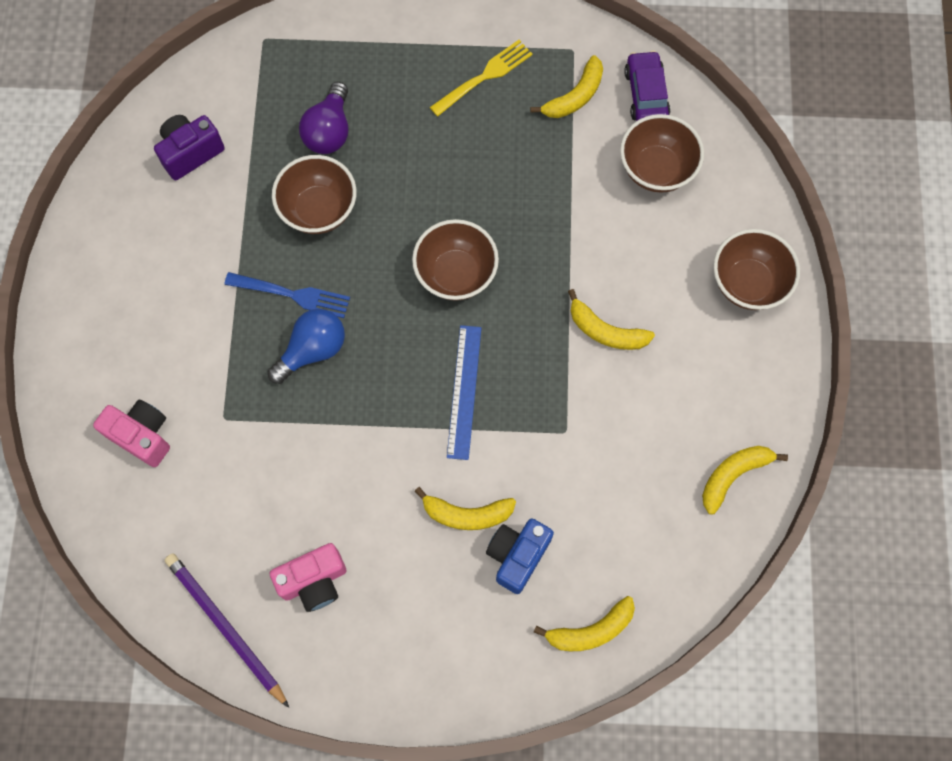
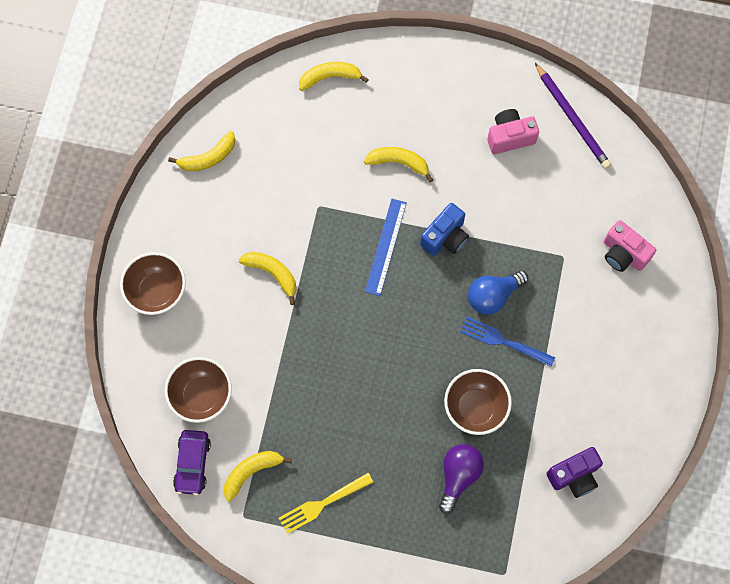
camera: 170 degrees left, 0 degrees up
brown bowl [412,219,499,301] -> none
blue camera [486,519,554,594] -> blue camera moved to [420,203,469,256]

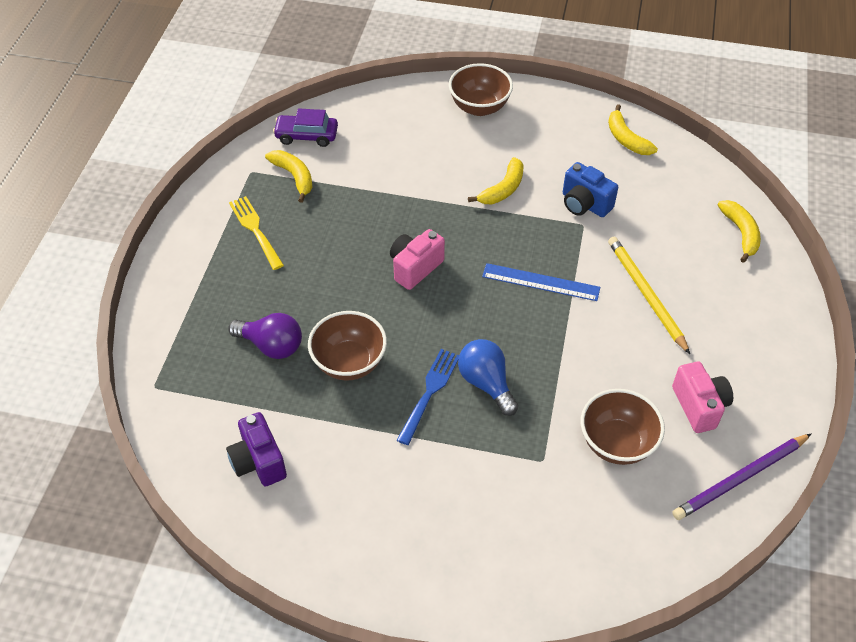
camera: 90 degrees right, 20 degrees down
brown bowl [164,357,232,423] -> brown bowl moved to [581,389,665,465]
yellow banana [364,147,433,182] -> yellow pencil [608,237,690,354]
blue camera [420,203,469,256] -> blue camera moved to [563,162,618,217]
pink camera [604,220,656,272] -> pink camera moved to [390,229,445,290]

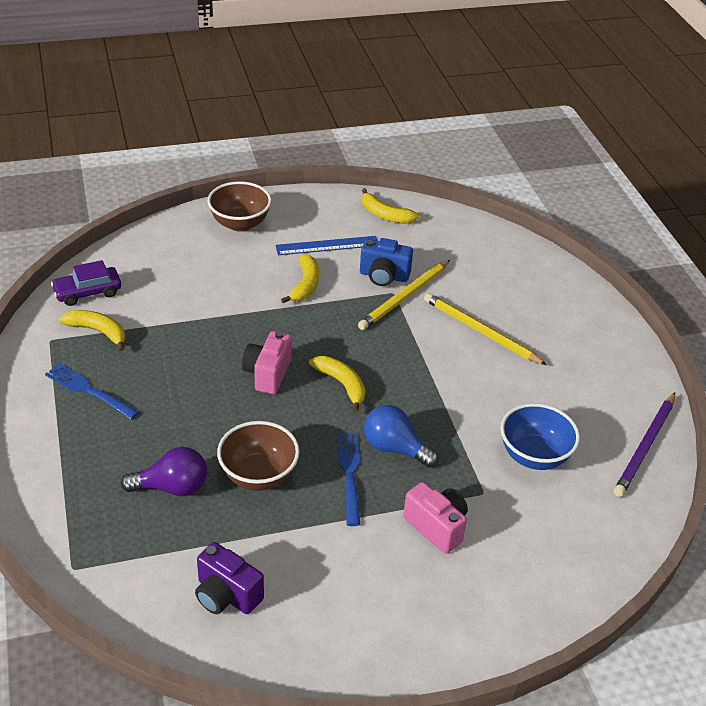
camera: 30 degrees left, 10 degrees down
yellow fork [229,196,284,270] -> blue fork [45,363,139,420]
blue ruler [482,263,600,301] -> blue ruler moved to [275,236,377,255]
brown bowl [581,389,665,465] -> blue bowl [500,403,580,470]
pink camera [672,362,733,433] -> pink camera moved to [403,482,468,554]
yellow banana [718,200,761,263] -> yellow banana moved to [309,356,366,413]
none -> yellow pencil [358,260,450,330]

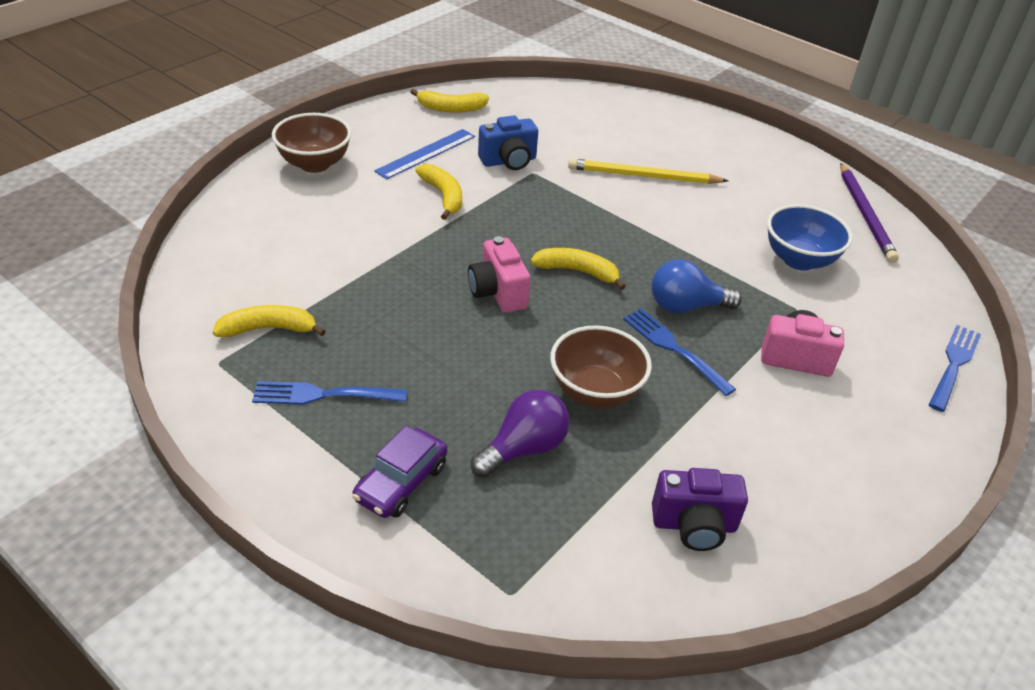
camera: 35 degrees left, 0 degrees up
purple car [51,260,121,306] -> purple car moved to [352,426,447,518]
yellow pencil [358,260,450,330] -> none
none -> blue fork [928,325,981,412]

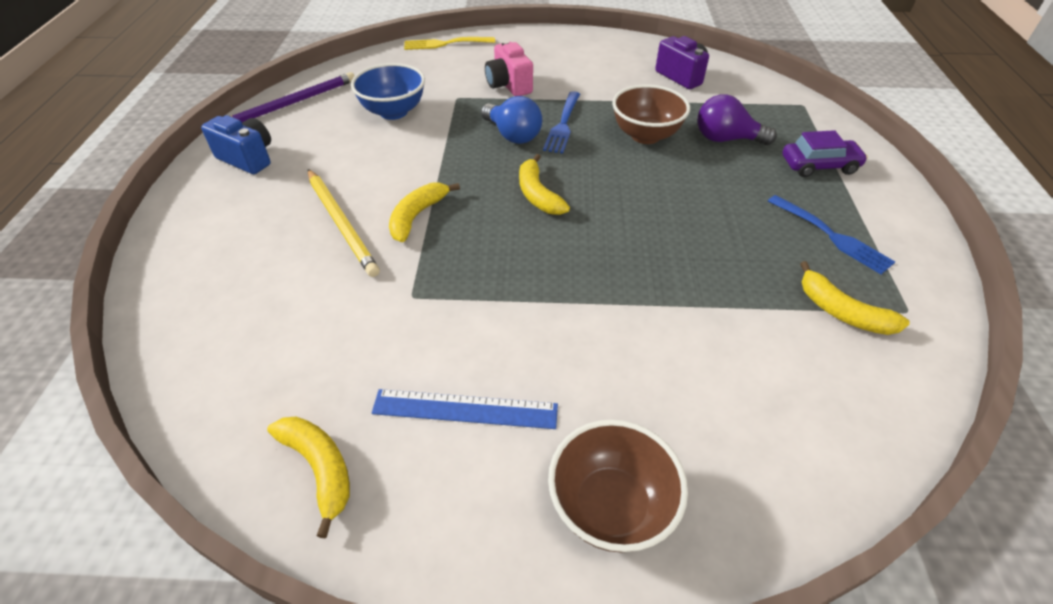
camera: 125 degrees left, 5 degrees up
yellow banana [415,164,462,220] -> yellow banana moved to [389,183,460,242]
pink camera [468,236,531,313] -> none
blue camera [478,115,538,170] -> blue camera moved to [201,115,271,174]
blue fork [928,325,981,412] -> yellow fork [404,37,495,50]

